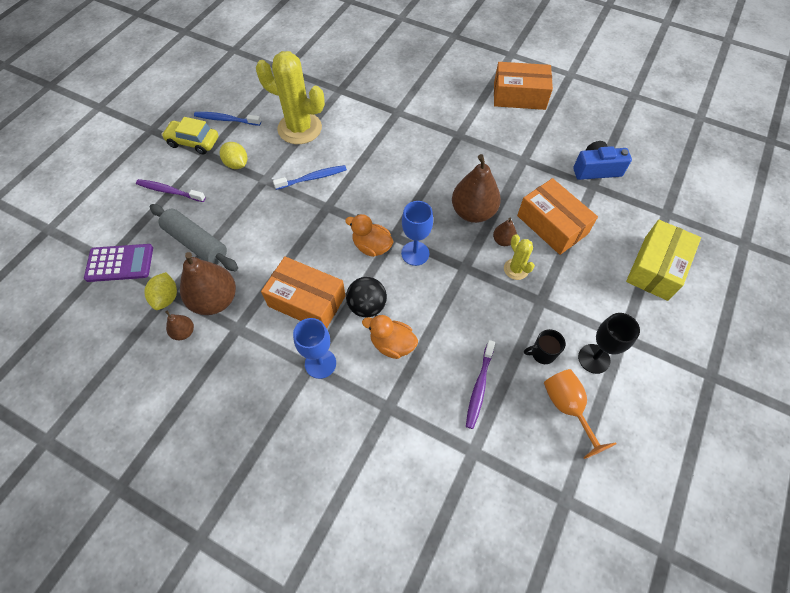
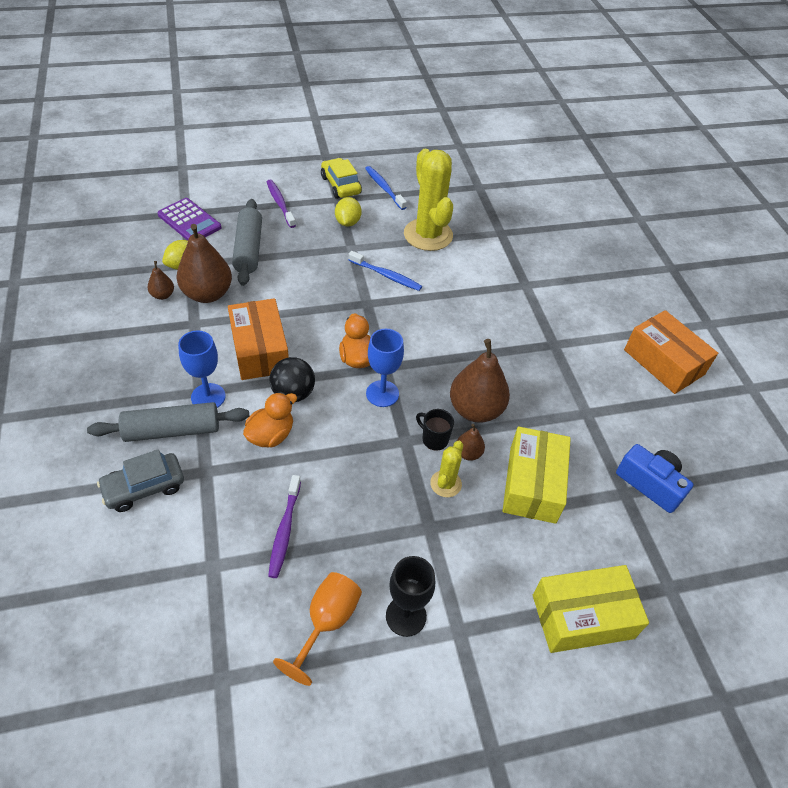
camera: 45 degrees right, 10 degrees down
orange duck [362,315,418,359] -> orange duck turned 60 degrees clockwise [243,392,297,447]
purple toothbrush [466,340,495,429] -> purple toothbrush turned 60 degrees counterclockwise [268,475,301,578]
orange box [517,178,598,255] -> yellow box [503,426,571,524]
black mug [524,329,565,364] -> black mug moved to [416,409,454,451]
none -> grey rolling pin [87,402,249,442]
none -> grey car [97,449,184,512]

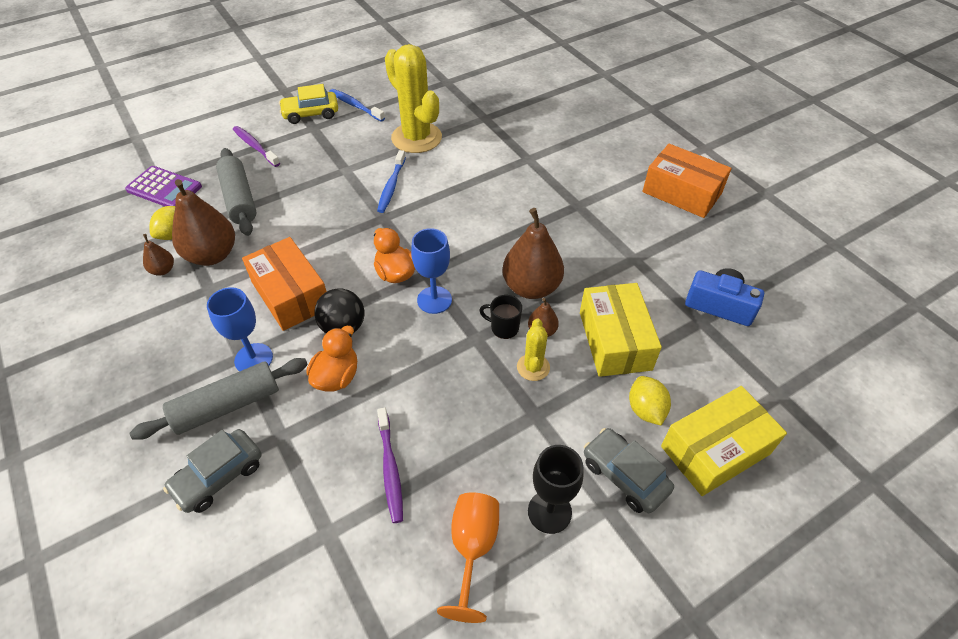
camera: 15 degrees left, 0 degrees up
yellow car [321,158,362,199] -> yellow car turned 60 degrees counterclockwise [279,84,338,124]
yellow lemon [335,197,362,227] -> yellow lemon moved to [629,376,671,426]
blue toothbrush [348,251,422,291] -> blue toothbrush turned 90 degrees clockwise [377,150,406,213]
none -> grey car [584,428,674,513]

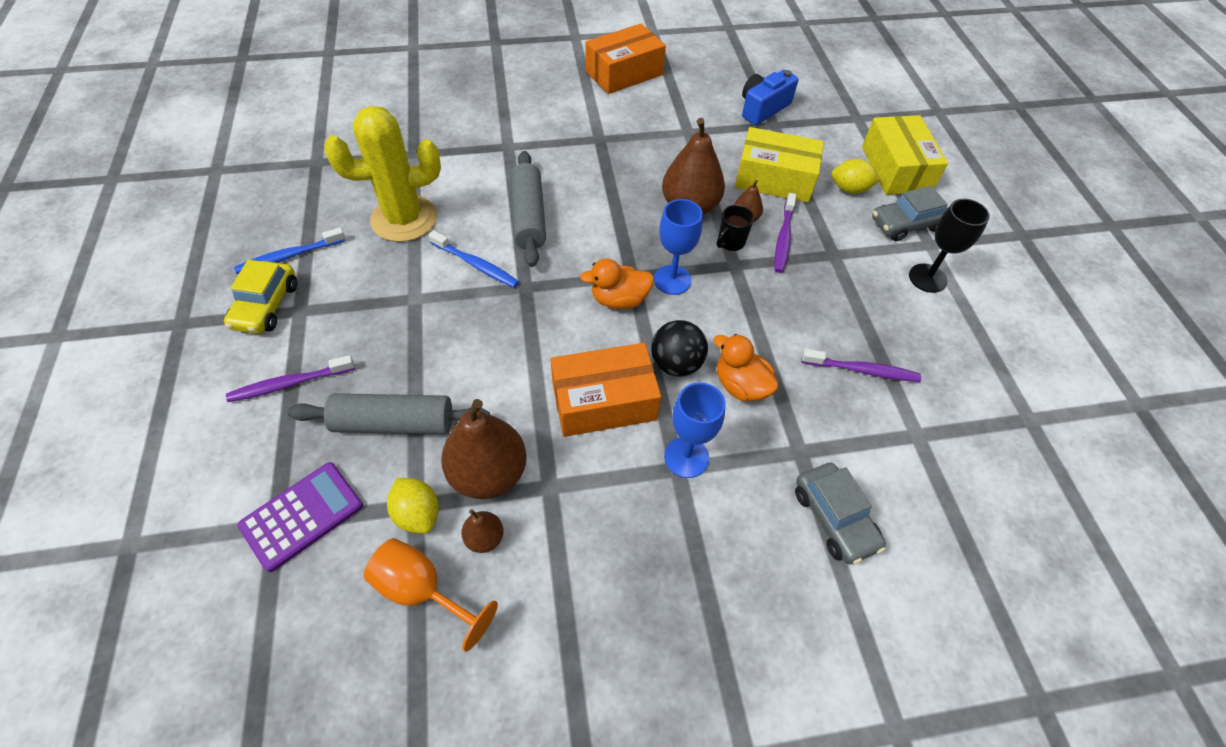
camera: 70 degrees left, 5 degrees up
grey rolling pin [130,358,308,440] -> grey rolling pin moved to [511,151,546,267]
orange goblet [437,492,499,623] -> orange goblet moved to [364,538,498,652]
yellow cactus [517,319,550,381] -> purple toothbrush [774,193,796,273]

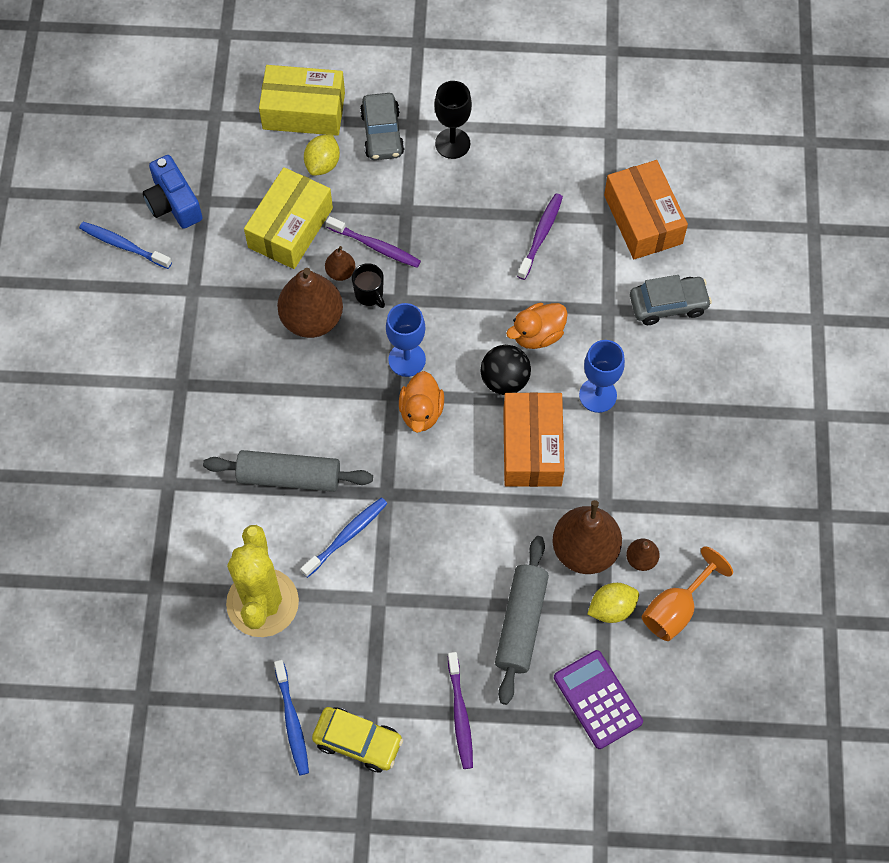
camera: 75 degrees left, 10 degrees up
orange box [585,24,666,94] -> orange box moved to [604,160,688,259]
none -> blue toothbrush [79,222,172,269]

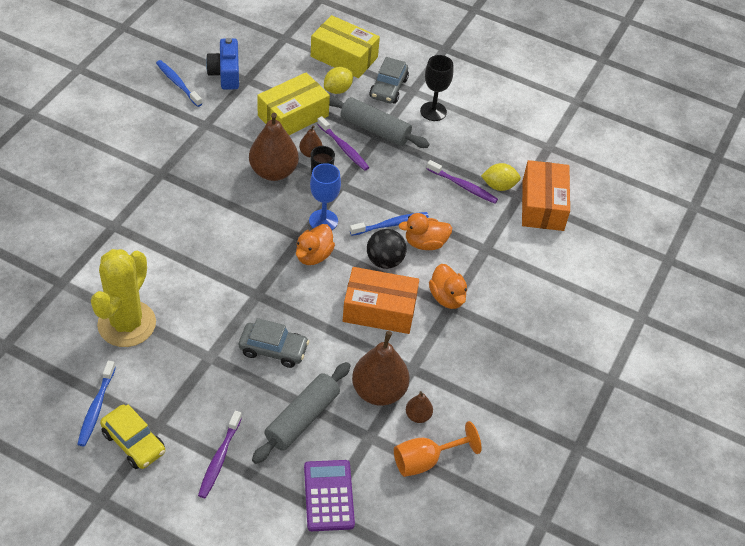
camera: 20 degrees right, 15 degrees down
grey rolling pin [203,450,373,492] -> grey rolling pin moved to [329,95,429,148]
blue toothbrush [301,497,388,578] -> blue toothbrush moved to [350,212,429,236]
orange box [503,392,564,487] -> orange box turned 75 degrees clockwise [343,267,419,334]
purple toothbrush [517,193,563,280] -> purple toothbrush turned 75 degrees clockwise [427,160,498,204]
blue goblet [579,340,625,413] -> orange duck [429,264,467,309]
yellow lemon [587,583,639,623] -> yellow lemon moved to [481,163,521,191]
grey car [630,275,712,325] -> grey car moved to [239,318,309,368]

